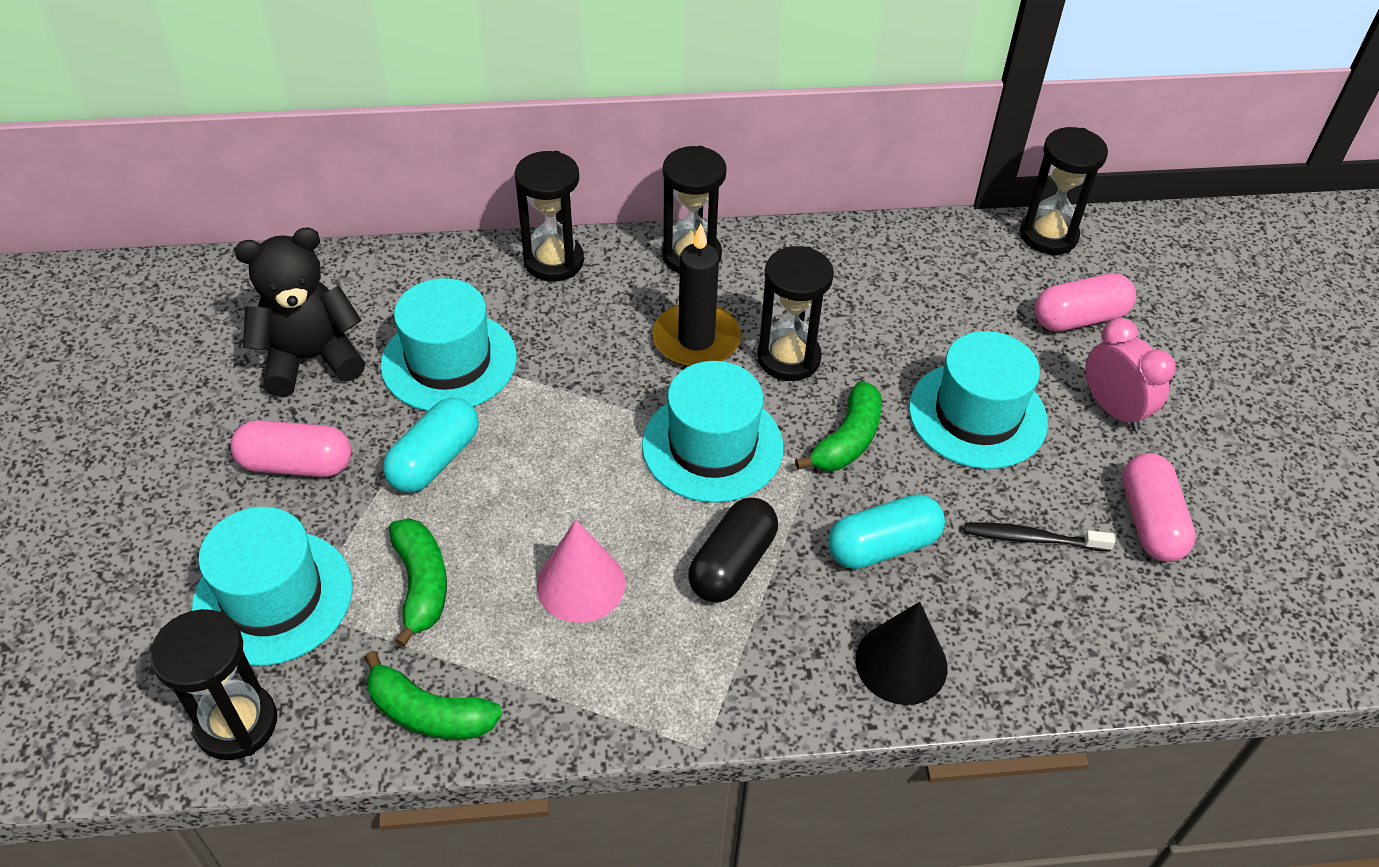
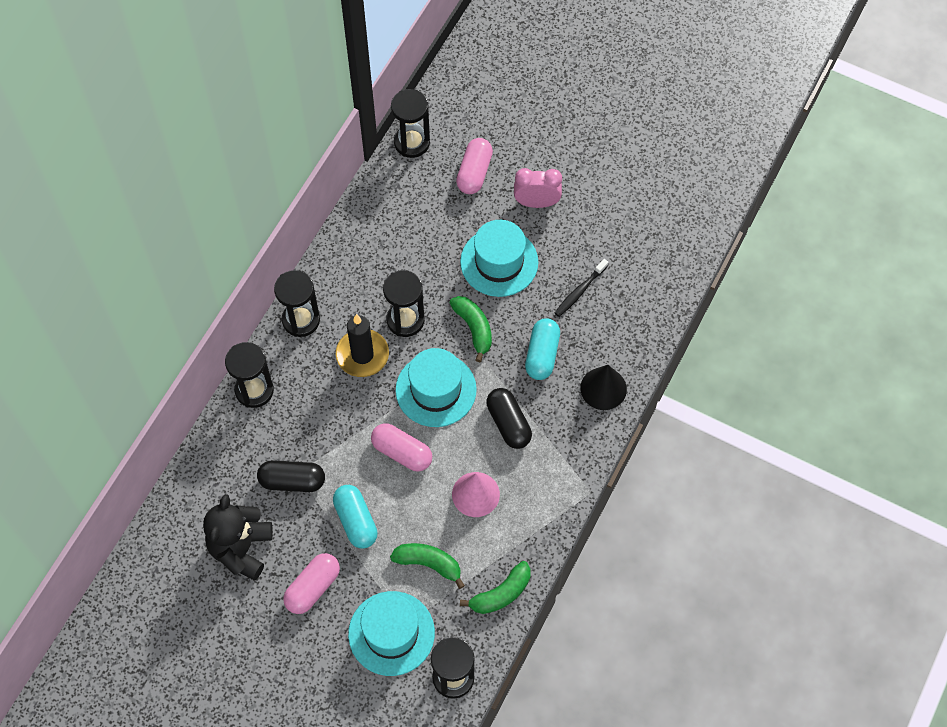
camera: 55 degrees left, 15 degrees up
turquoise hat [380,278,517,411] -> black capsule [257,460,325,492]
pink capsule [1122,453,1196,562] -> pink capsule moved to [371,423,432,471]

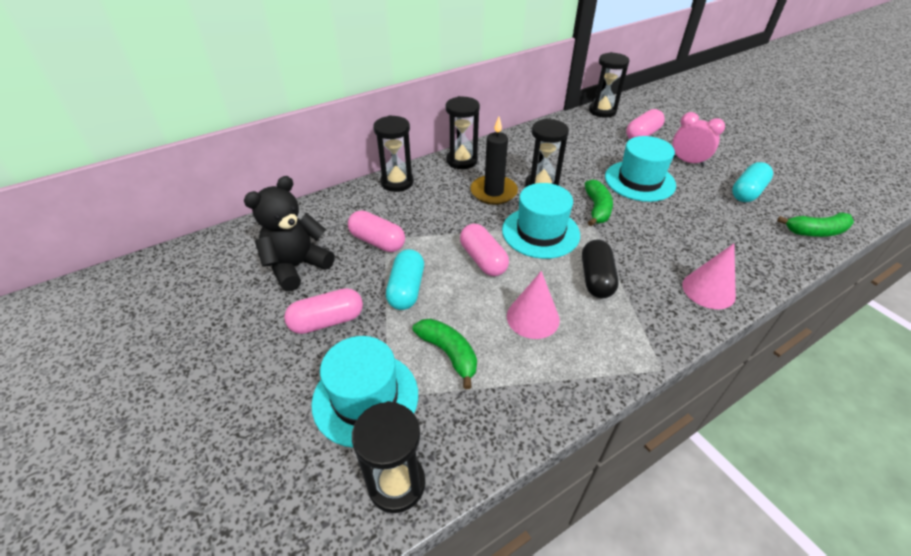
camera: 30 degrees right, 20 degrees down
black capsule [257,460,325,492] -> pink capsule [348,210,405,252]
green banana [460,561,531,614] -> green banana moved to [777,212,854,237]
turquoise capsule [525,318,560,380] -> turquoise capsule moved to [732,162,773,202]
black toothbrush [555,259,608,317] -> none
black cone [580,365,627,410] -> pink cone [682,244,736,309]

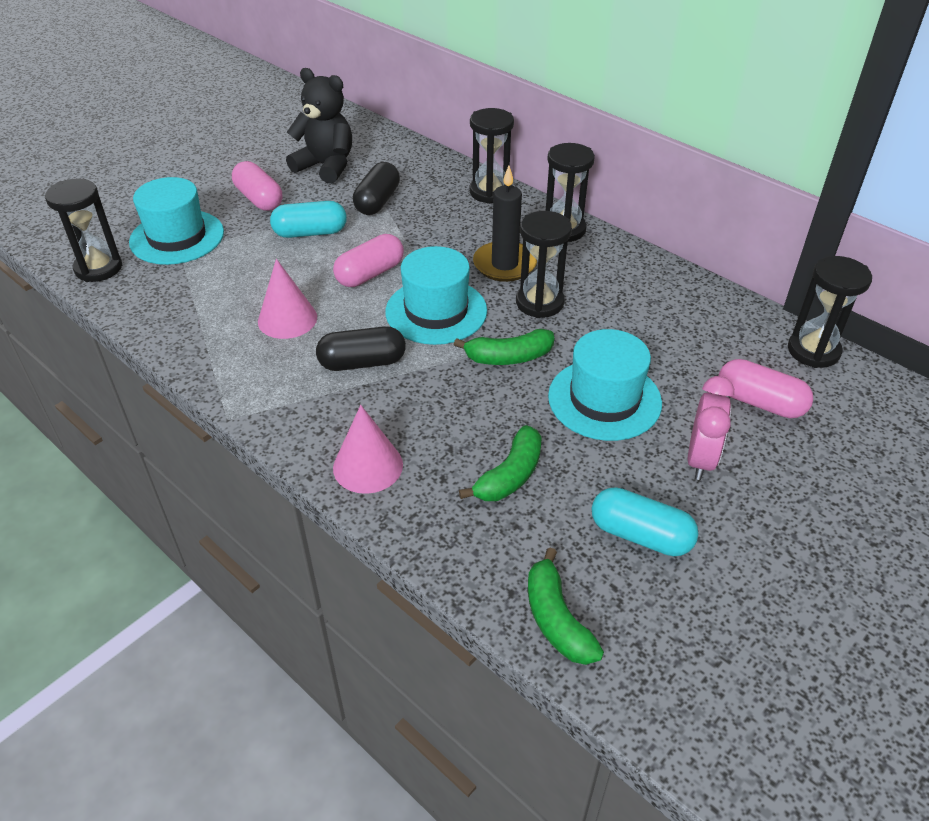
camera: 75 degrees right, 0 degrees up
pink capsule [348,210,405,252] -> black capsule [353,162,400,215]
green banana [413,318,477,389] -> green banana moved to [459,425,542,501]

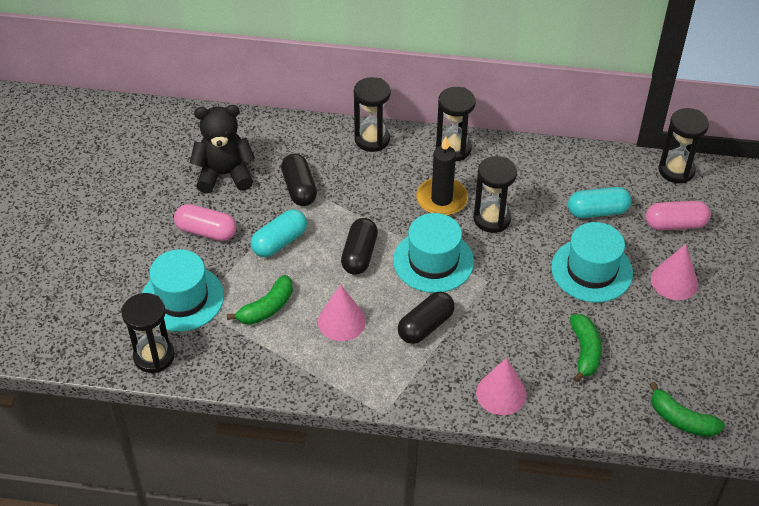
camera: 35 degrees left, 5 degrees up
pink capsule [333,234,404,287] -> black capsule [341,218,378,275]
green banana [454,329,554,365] -> green banana moved to [227,275,293,325]
turquoise capsule [592,487,699,556] -> turquoise capsule moved to [568,187,632,218]
pink clock [687,376,734,480] -> pink cone [651,244,698,300]

